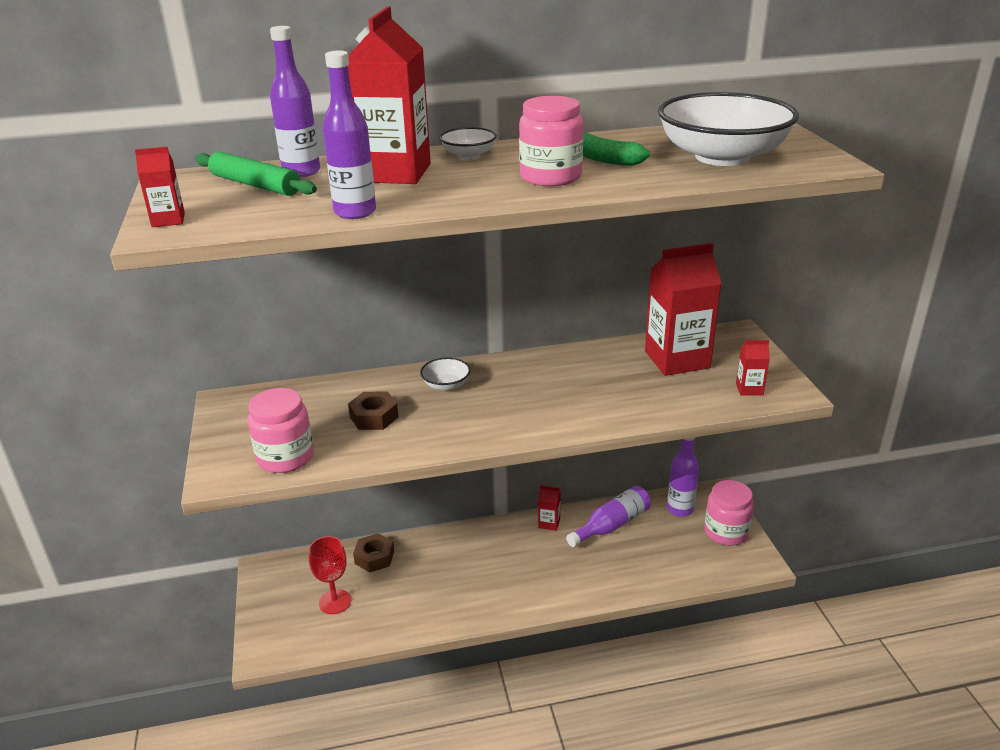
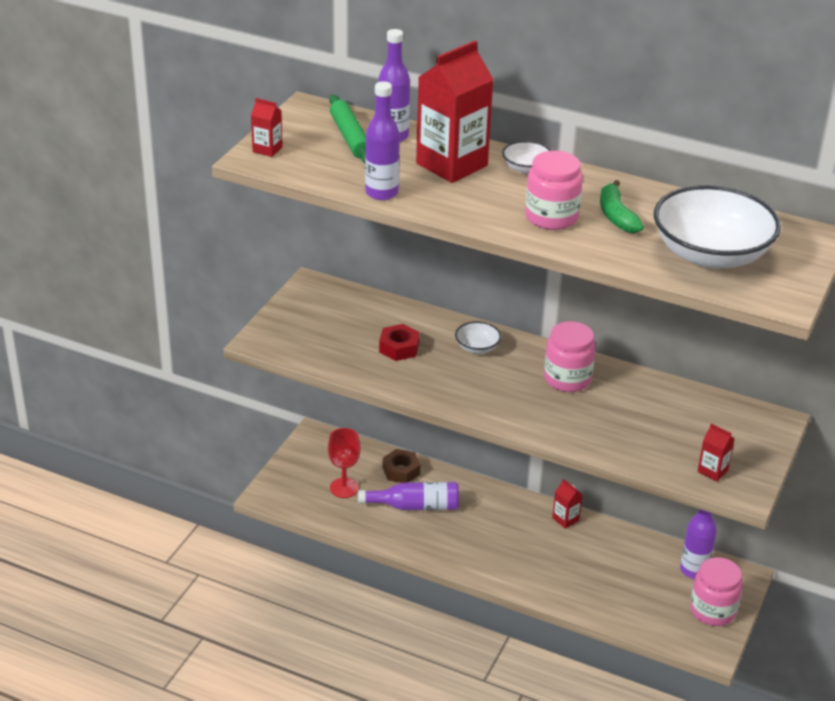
camera: 35 degrees right, 5 degrees up
pink jar [248,388,314,473] -> pink jar moved to [544,321,596,392]
brown nut [348,392,399,430] -> red nut [379,324,420,361]
purple bottle [566,486,651,547] -> purple bottle moved to [358,482,459,510]
red carton [645,243,722,376] -> none

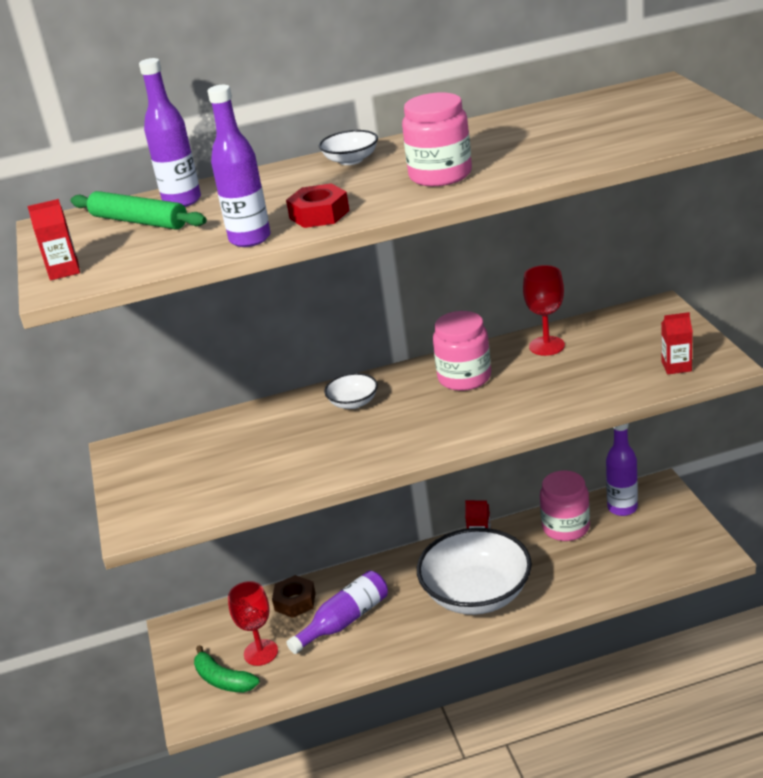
camera: 35 degrees left, 5 degrees down
red nut [379,324,420,361] -> red nut moved to [286,184,350,228]
red carton [416,41,494,183] -> none
green banana [600,180,644,233] -> green banana moved to [194,645,260,693]
white bowl [654,185,781,269] -> white bowl moved to [417,528,532,615]
pink jar [690,557,743,626] -> pink jar moved to [540,470,590,541]
none -> red goblet [523,265,565,356]

